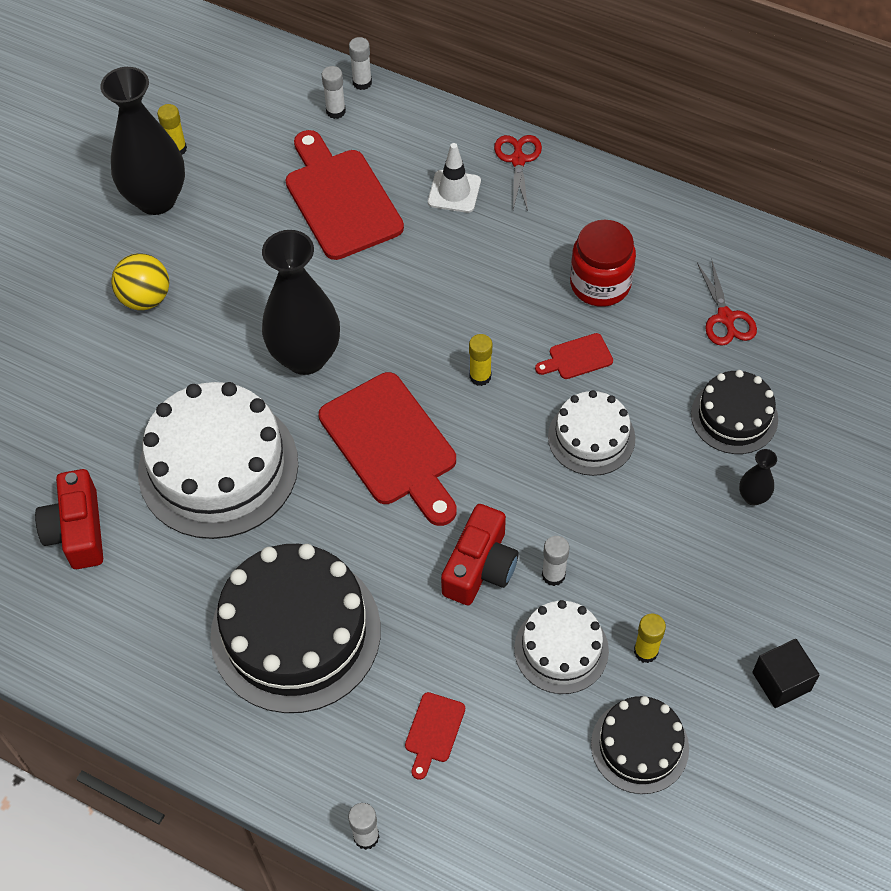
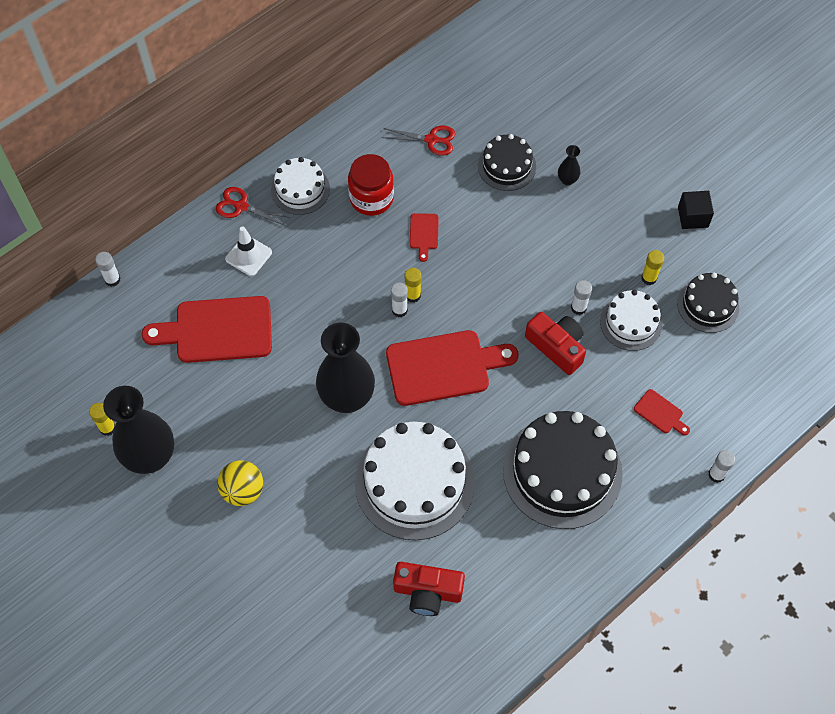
camera: 70 degrees left, 5 degrees up
white glue stick [322,66,346,119] -> white glue stick moved to [391,283,408,317]
white cake [548,390,635,476] -> white cake moved to [271,157,330,215]

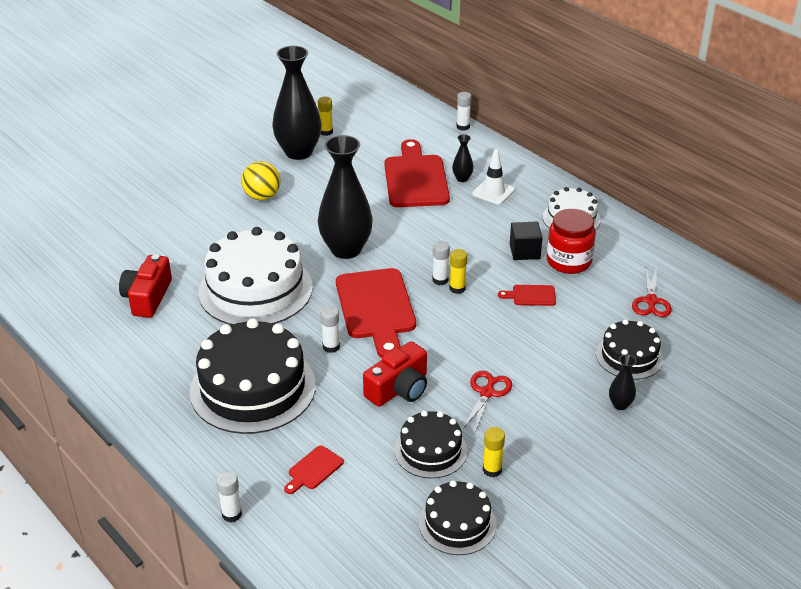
camera: 90 degrees right, 25 degrees down
red scissors [216,187,290,226] -> red scissors moved to [462,371,512,432]
white glue stick [571,280,592,315] -> white glue stick moved to [321,306,340,353]
white cake [600,290,662,351] -> black cake [394,411,467,478]
black cube [678,191,714,229] -> black cube moved to [510,222,542,260]
none -> black vase [452,134,473,182]

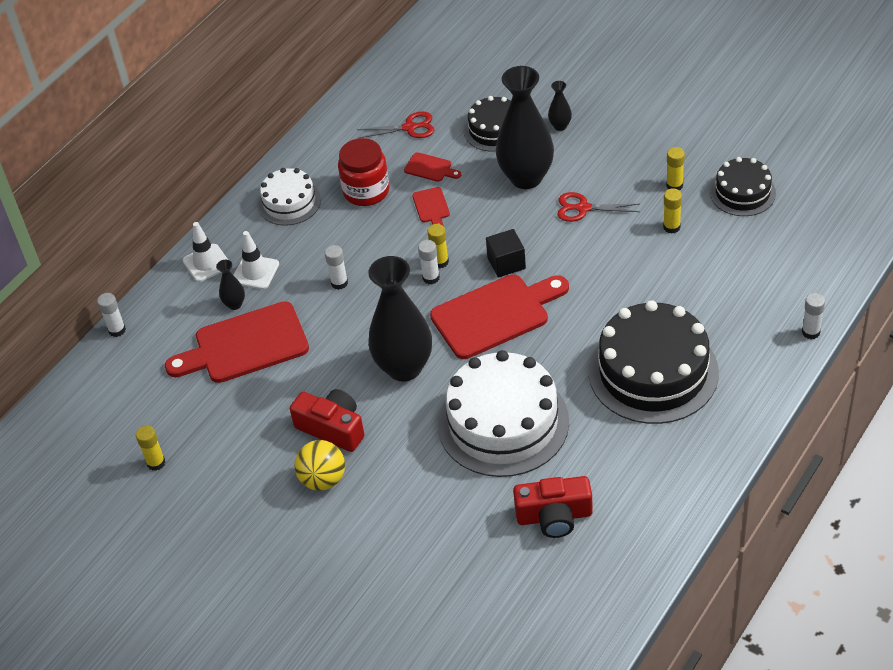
camera: 100 degrees left, 10 degrees up
black vase [272,46,322,160] -> black vase moved to [496,66,554,189]
red cutting board [284,446,344,494] -> red cutting board moved to [404,152,461,182]
white glue stick [321,306,340,353] -> white glue stick moved to [325,245,348,290]
red camera [363,341,427,407] -> red camera moved to [290,389,365,452]
black cake [394,411,467,478] -> yellow glue stick [663,189,682,234]
black cube [510,222,542,260] -> black cube moved to [486,229,526,278]
none -> white traffic cone [183,222,228,282]

